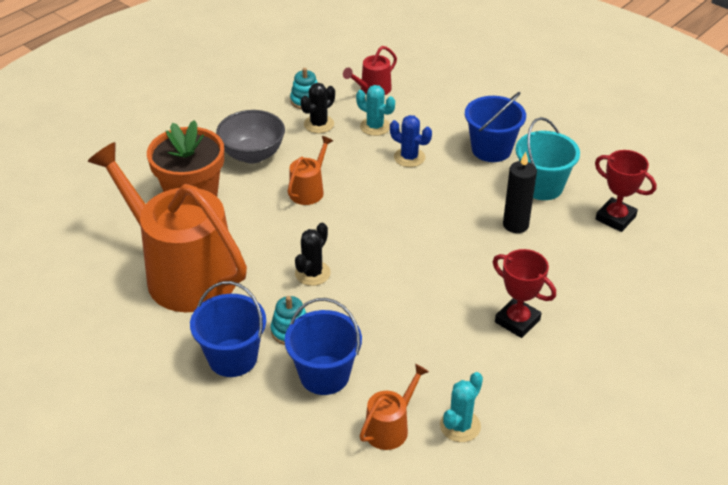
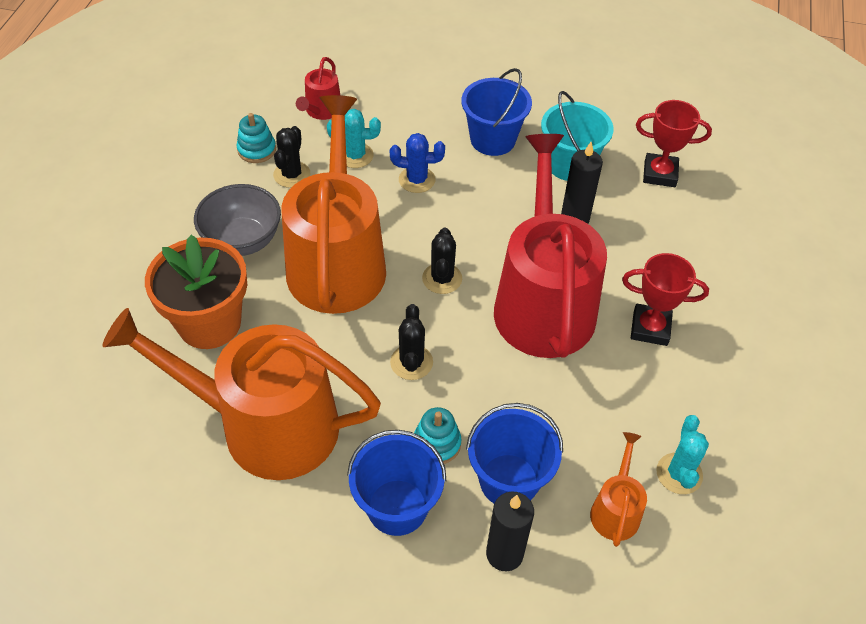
camera: 30 degrees left, 10 degrees up
orange watering can [288,136,333,205] -> orange watering can [282,95,386,314], size x2.38
none -> black cactus [422,228,462,294]
none -> black candle [486,492,534,571]
none -> red watering can [494,134,607,358]

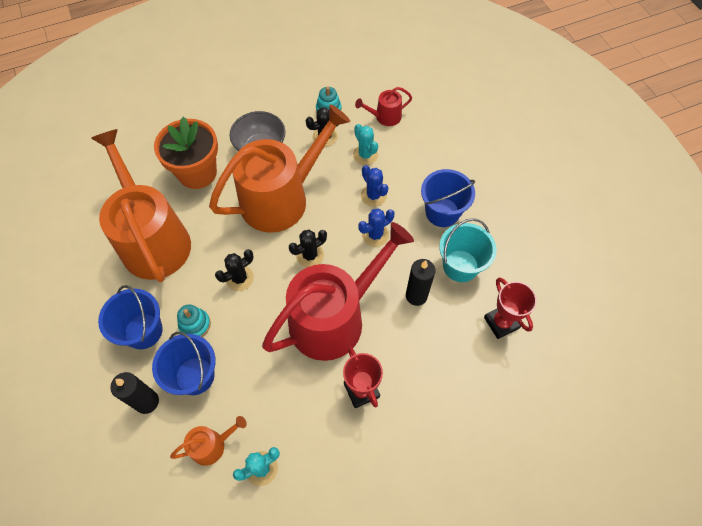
camera: 55 degrees right, 10 degrees up
none -> blue cactus [358,208,395,247]

